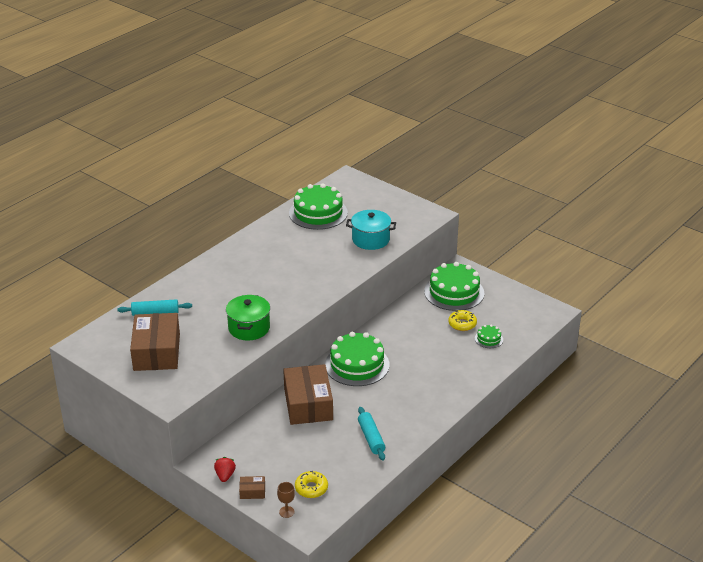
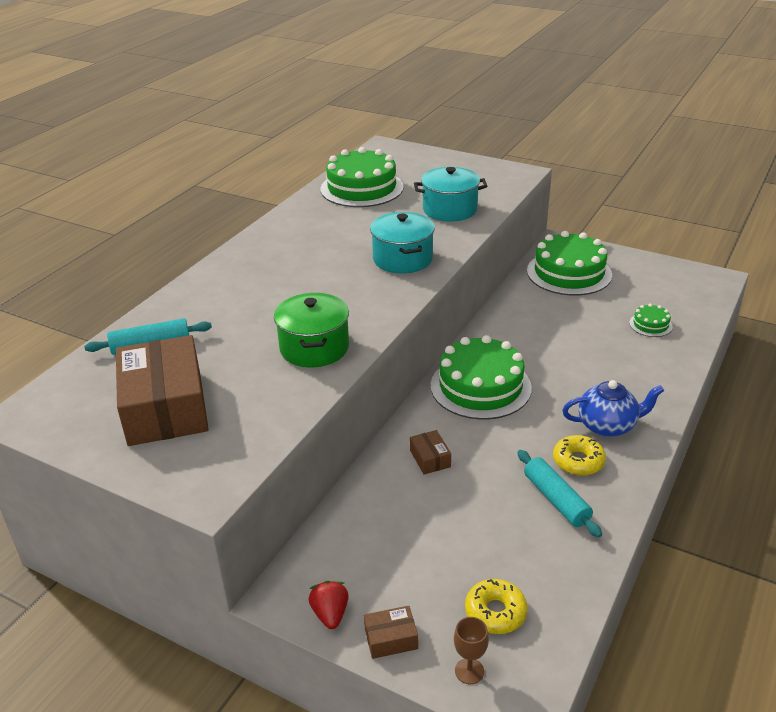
camera: 10 degrees left, 0 degrees up
brown box [283,364,333,425] -> brown box [410,430,451,475], size x0.42
yellow donut [448,310,477,331] -> yellow donut moved to [553,435,606,476]
none -> turquoise pot [370,212,435,273]
none -> blue teapot [562,380,664,437]

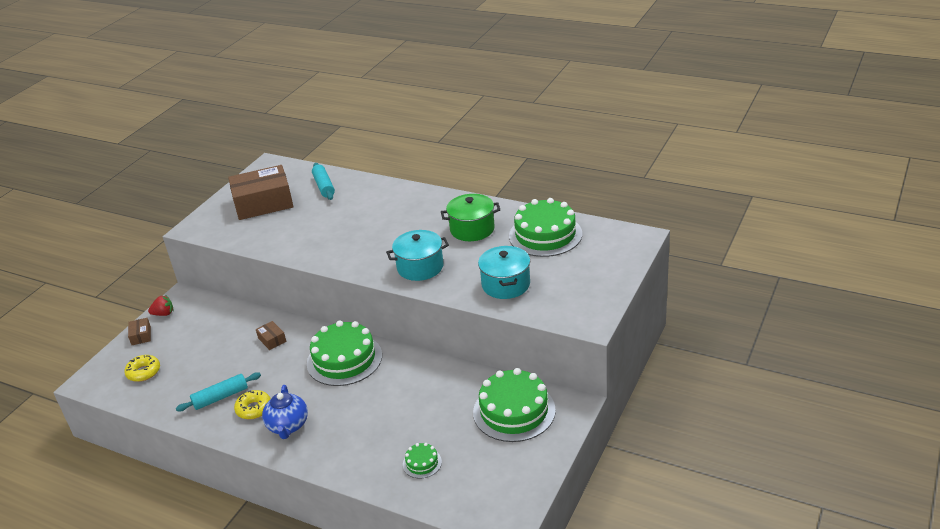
camera: 90 degrees right, 0 degrees up
green pot [274,293,349,367] -> green pot moved to [441,194,500,241]
brown box [410,430,451,475] -> brown box turned 75 degrees clockwise [256,321,286,350]
brown goblet [454,617,489,684] -> none

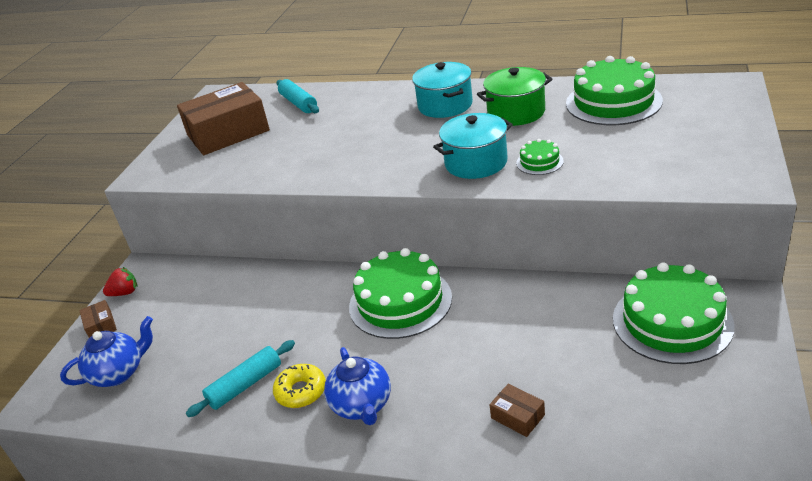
camera: 10 degrees left, 0 degrees up
yellow donut [124,355,160,382] -> blue teapot [60,316,153,387]
brown box [256,321,286,350] -> brown box moved to [490,384,545,437]
green cake [403,443,442,479] -> green cake moved to [516,139,564,175]
turquoise pot [478,246,530,299] -> turquoise pot moved to [412,62,473,118]

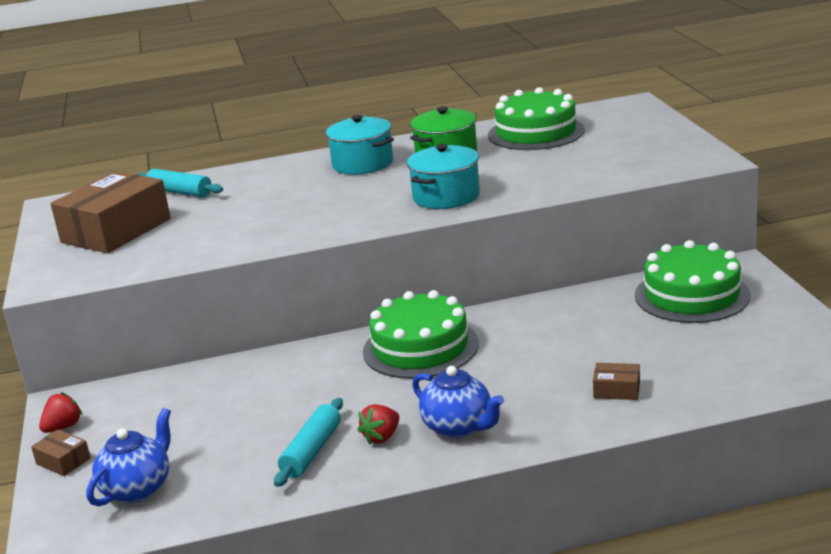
camera: 30 degrees left, 10 degrees down
yellow donut [273,364,326,408] -> red strawberry [358,404,399,444]
green cake [516,139,564,175] -> none

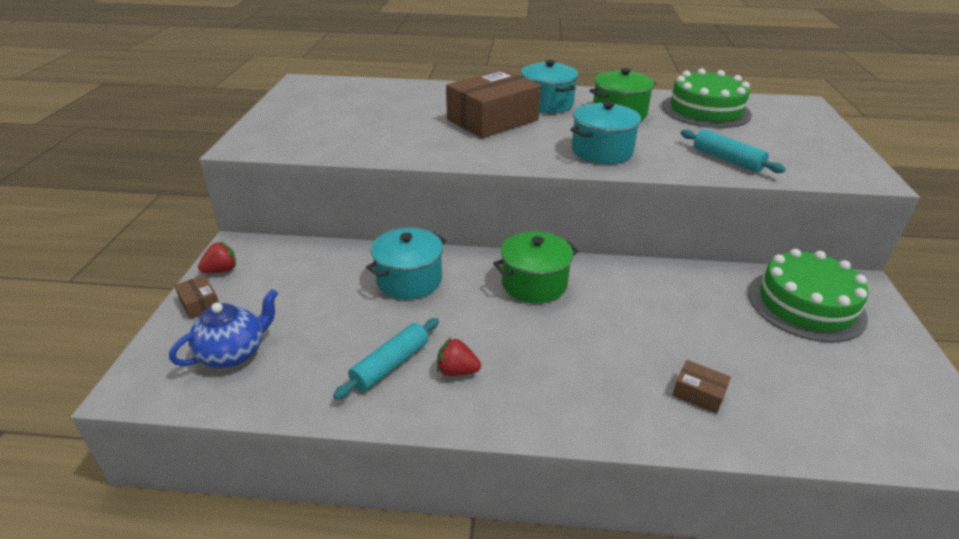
camera: 15 degrees right, 10 degrees up
brown box [51,171,171,253] -> brown box moved to [446,70,541,138]
turquoise rolling pin [138,169,223,197] -> turquoise rolling pin moved to [681,129,786,173]
red strawberry [358,404,399,444] -> red strawberry turned 45 degrees clockwise [437,338,481,376]
green cake [363,290,479,379] -> green pot [493,231,579,303]
blue teapot [412,366,504,438] -> none
none -> turquoise pot [366,228,446,299]

